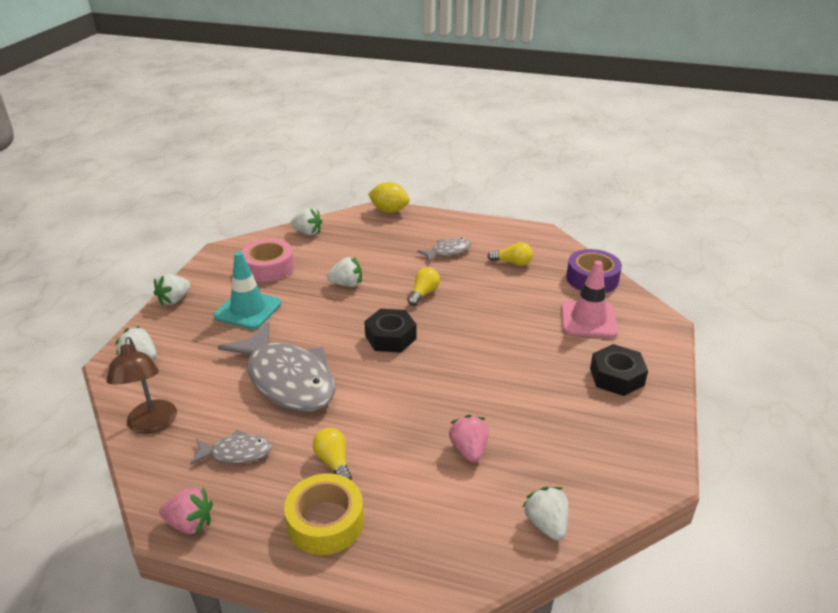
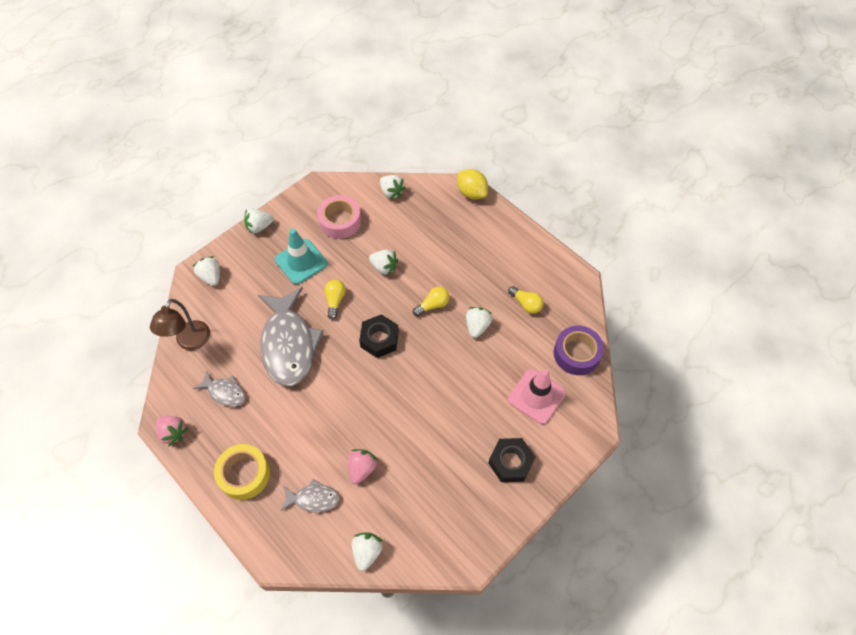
camera: 30 degrees right, 25 degrees up
yellow light bulb [313,428,352,480] -> yellow light bulb moved to [324,280,346,320]
grey fish [417,238,471,262] -> grey fish moved to [281,479,340,512]
none -> white strawberry [466,307,492,338]

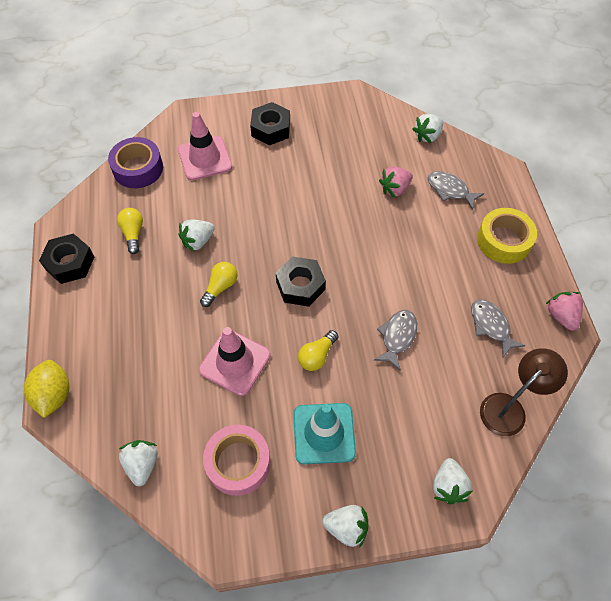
camera: 145 degrees left, 0 degrees up
grey fish [258,287,324,387] -> grey fish [374,310,417,370], size x0.47
white strawberry [369,250,398,276] -> pink traffic cone [199,327,271,396]
yellow light bulb [413,287,449,316] -> yellow light bulb turned 120 degrees clockwise [200,262,237,307]
none -> black nut [39,233,94,284]

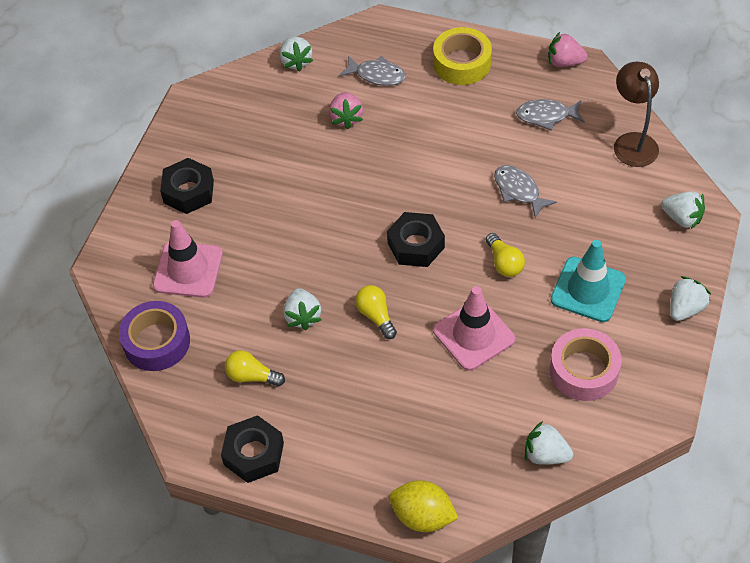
camera: 60 degrees left, 5 degrees down
grey fish [428,171,485,210] -> grey fish turned 135 degrees counterclockwise [339,56,406,86]

